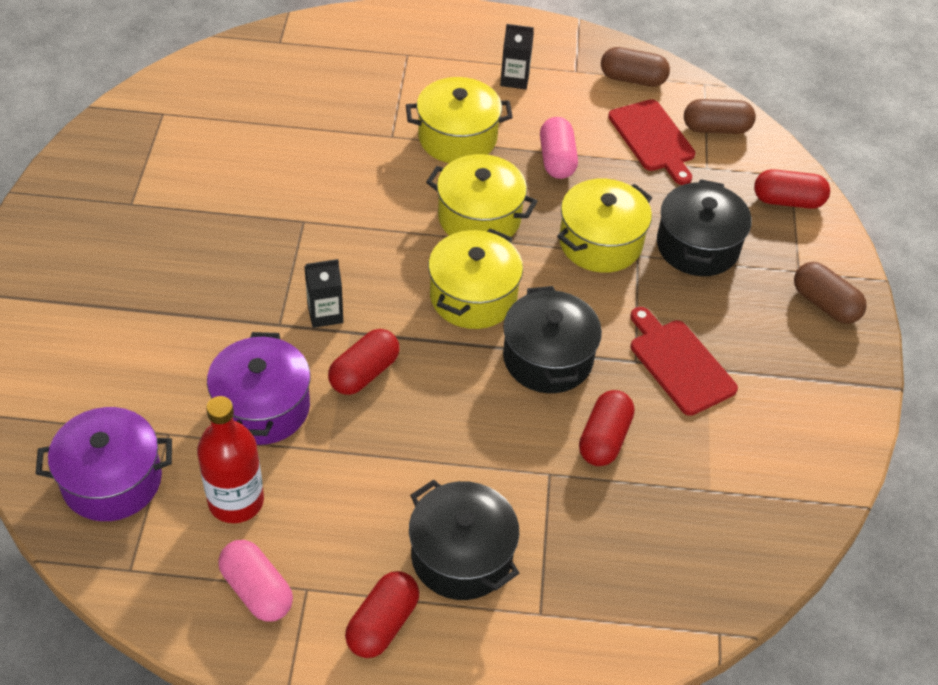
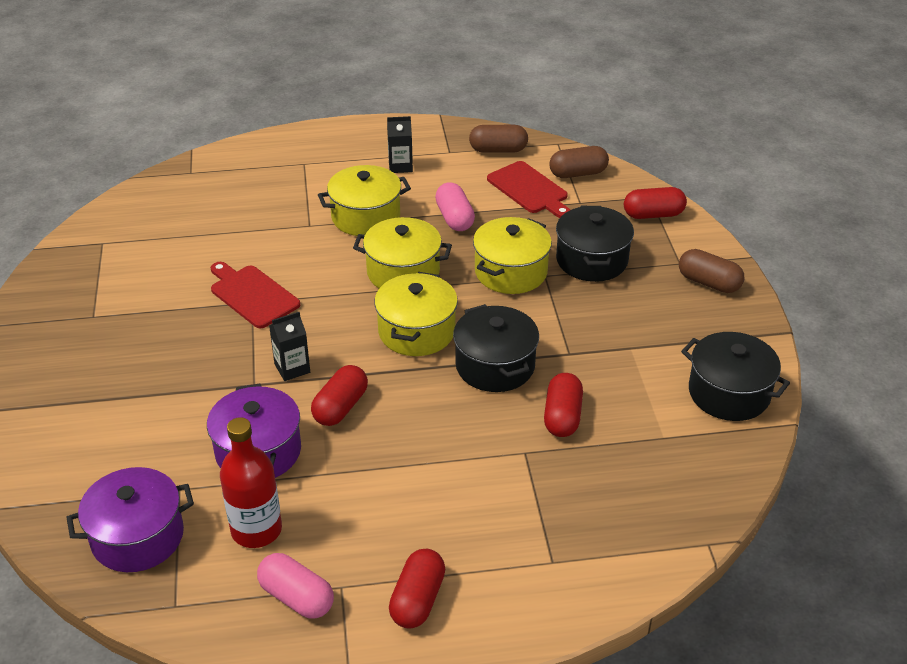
camera: 10 degrees left, 10 degrees down
black pot [409,480,519,600] -> black pot moved to [681,332,790,421]
red cutting board [631,307,738,416] -> red cutting board moved to [211,262,300,328]

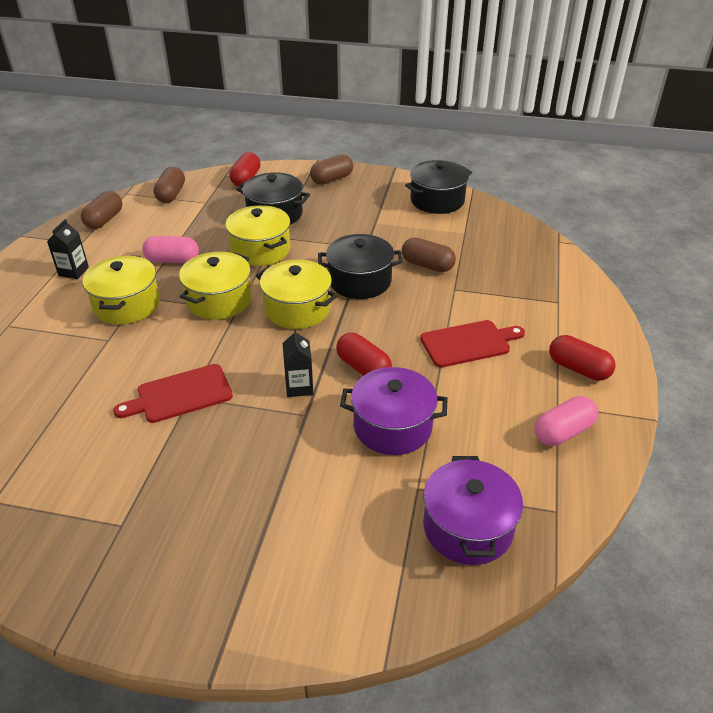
camera: 70 degrees left, 0 degrees up
red bottle [220,417,282,548] -> none
red cutting board [487,161,570,218] -> red cutting board moved to [420,320,525,367]
red capsule [544,373,583,437] -> brown capsule [402,238,456,272]

